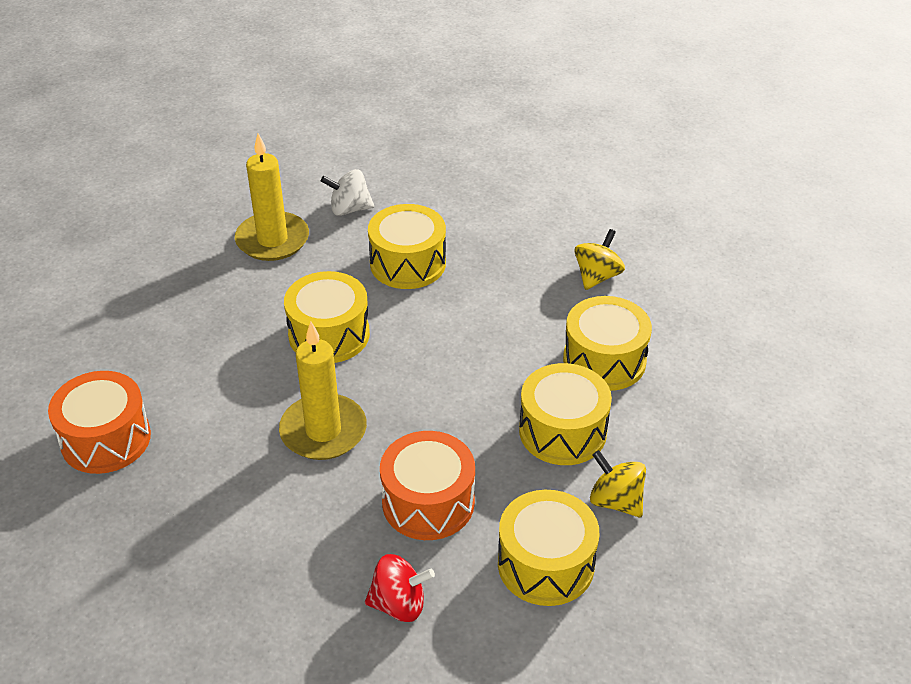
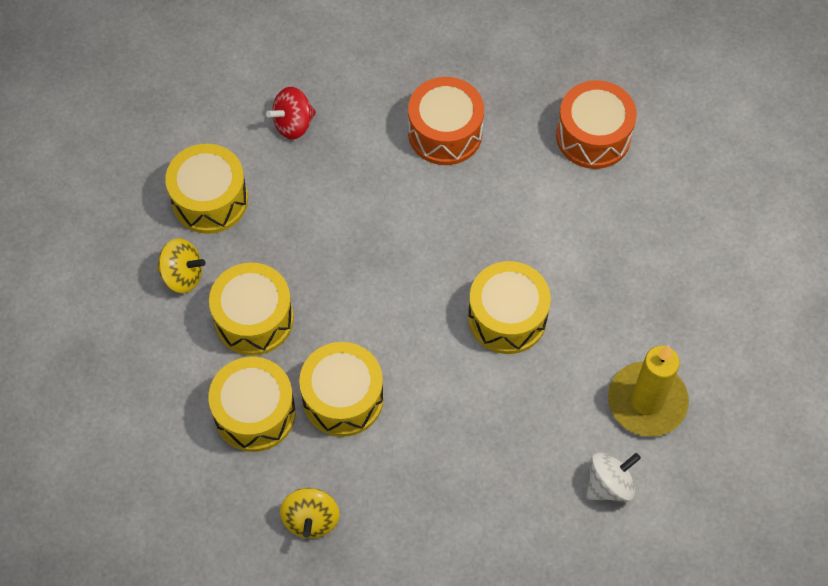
camera: 150 degrees right, 20 degrees up
yellow candle [279,322,367,460] -> none
yellow drum [368,204,446,289] -> yellow drum moved to [299,342,384,437]
orange drum [380,431,475,540] -> orange drum moved to [408,77,484,165]

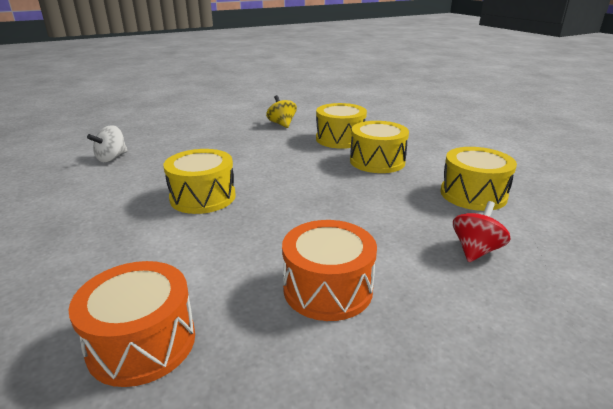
camera: 155 degrees right, 35 degrees down
yellow spinning top [157,238,205,293] -> none
yellow drum [299,342,384,437] -> none
yellow candle [608,345,689,437] -> none

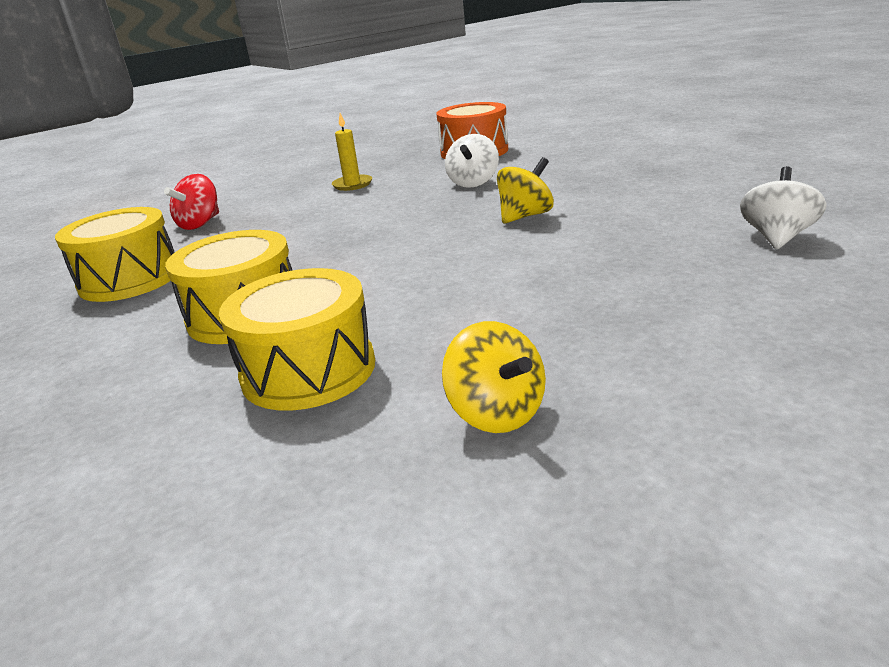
camera: 175 degrees right, 0 degrees up
yellow drum [163,149,236,214] -> yellow spinning top [497,157,554,224]
orange drum [282,220,377,321] -> yellow candle [332,113,372,191]
none -> white spinning top [445,134,499,188]

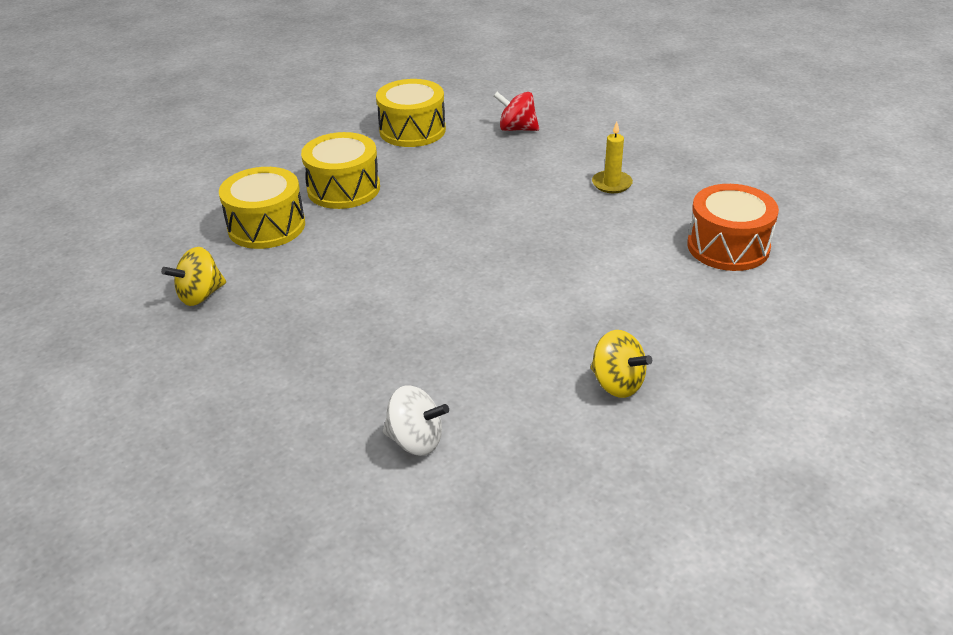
camera: 80 degrees right, 10 degrees up
white spinning top [445,134,499,188] -> none
yellow spinning top [497,157,554,224] -> yellow spinning top moved to [590,330,652,398]

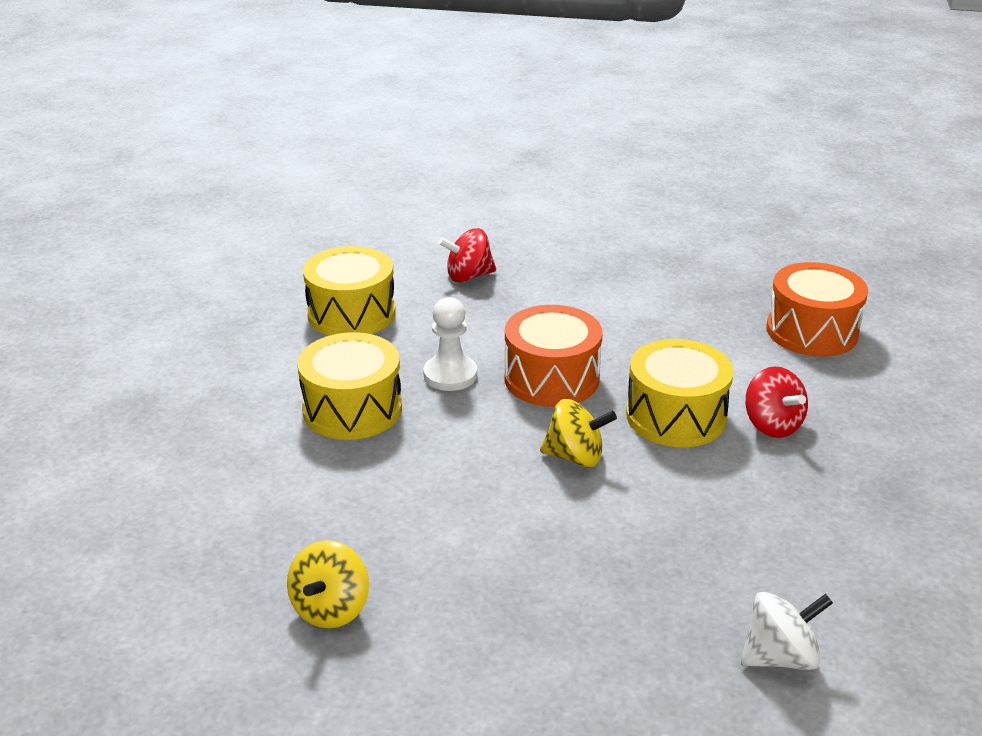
camera: 35 degrees left, 5 degrees down
yellow drum [219,167,305,249] -> yellow drum moved to [626,339,734,447]
yellow spinning top [590,330,652,398] -> yellow spinning top moved to [540,399,617,467]
yellow candle [592,121,633,193] -> none
none -> white pawn [423,297,477,391]
none -> orange drum [504,305,603,407]
none -> red spinning top [745,366,808,438]

